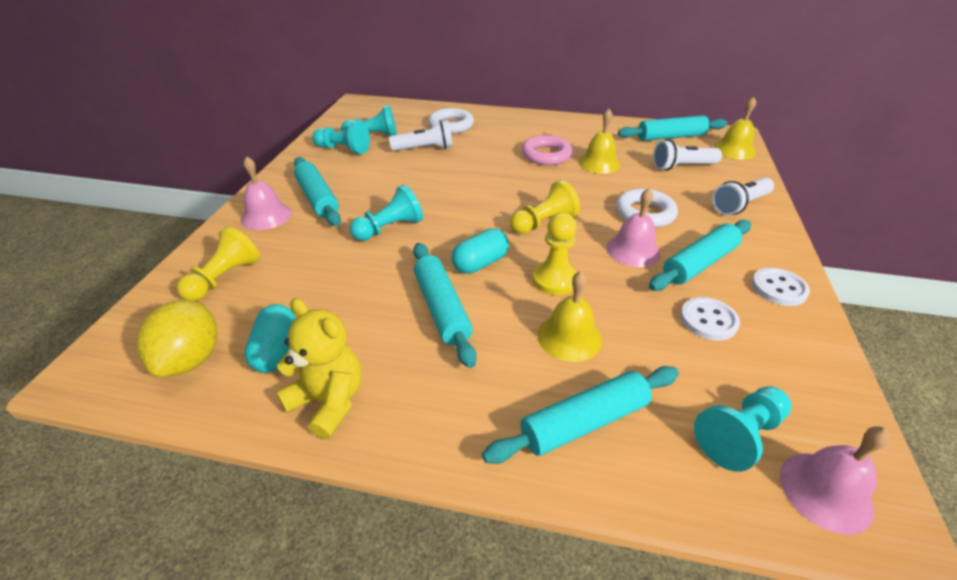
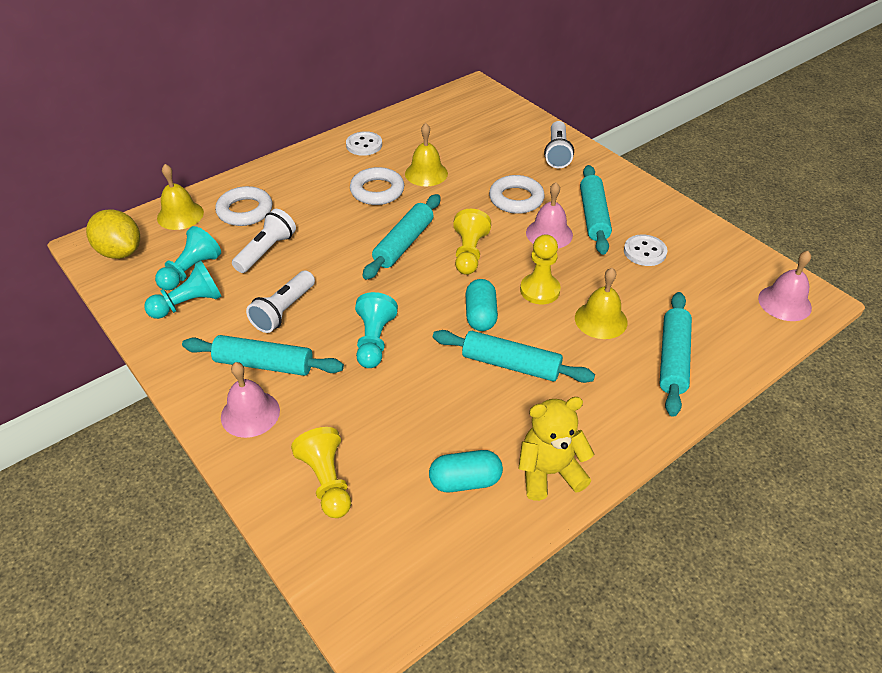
camera: 50 degrees left, 5 degrees up
yellow lemon [136,300,217,377] -> yellow lemon moved to [86,209,140,259]
turquoise capsule [244,304,296,373] -> turquoise capsule turned 45 degrees counterclockwise [429,450,503,492]
pink ring [522,135,573,165] -> white ring [350,167,404,205]
turquoise rolling pin [618,115,728,141] -> turquoise rolling pin moved to [362,194,441,280]
white flashlight [653,140,722,171] -> white flashlight moved to [246,270,315,333]
turquoise pawn [694,386,792,472] -> none
yellow bell [713,97,756,160] -> yellow bell moved to [157,164,204,230]
white button [752,268,810,306] -> white button moved to [346,131,382,156]

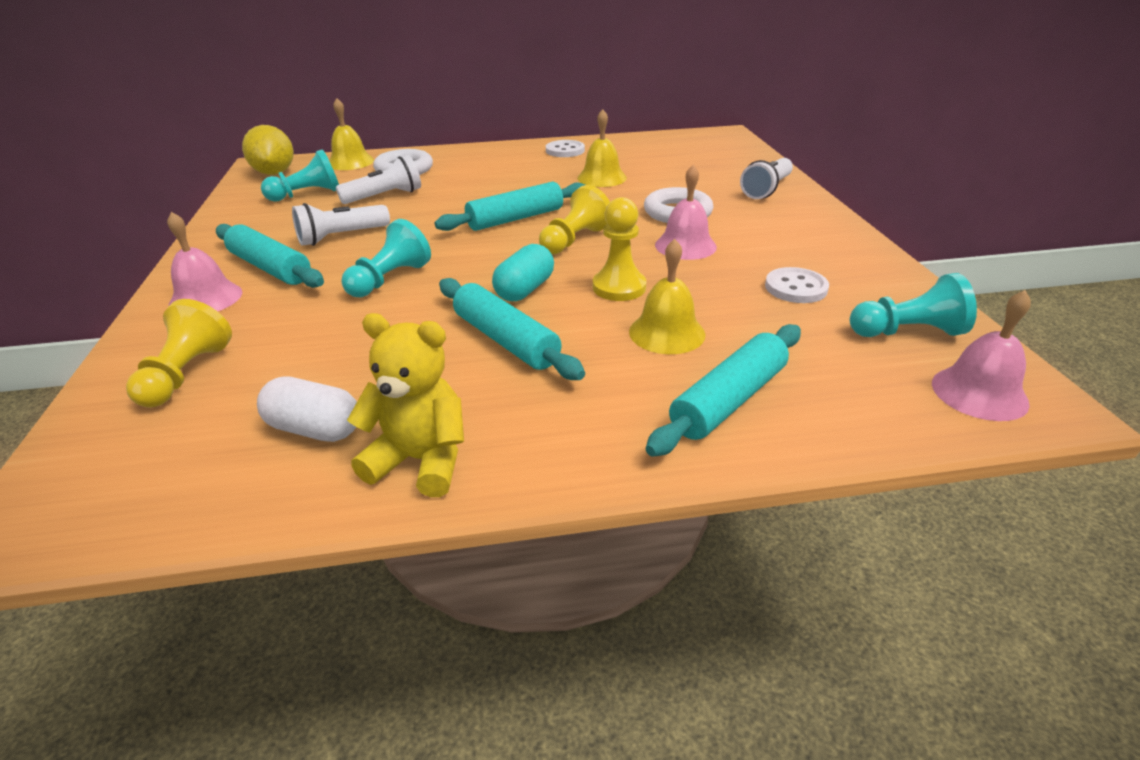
camera: 30 degrees right, 10 degrees down
turquoise pawn [144,261,222,319] -> turquoise pawn moved to [850,273,977,337]
white ring [350,167,404,205] -> none
turquoise capsule [429,450,503,492] -> white capsule [257,376,357,442]
turquoise rolling pin [580,165,612,255] -> none

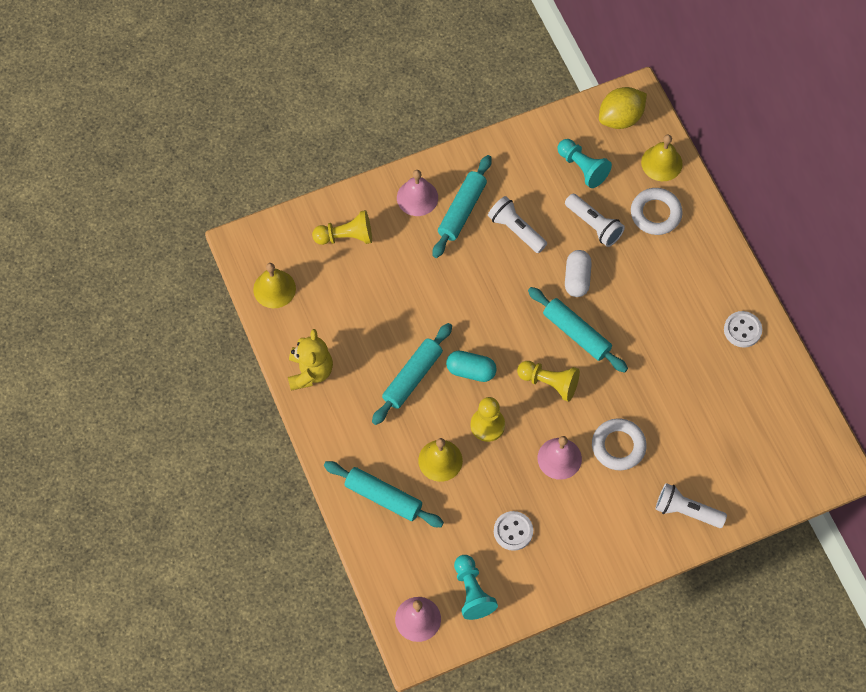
camera: 75 degrees right, 30 degrees up
white capsule [257,376,357,442] -> white capsule moved to [565,250,592,297]
turquoise pawn [341,219,431,297] -> none
yellow bell [577,109,627,187] -> yellow bell moved to [253,263,296,308]

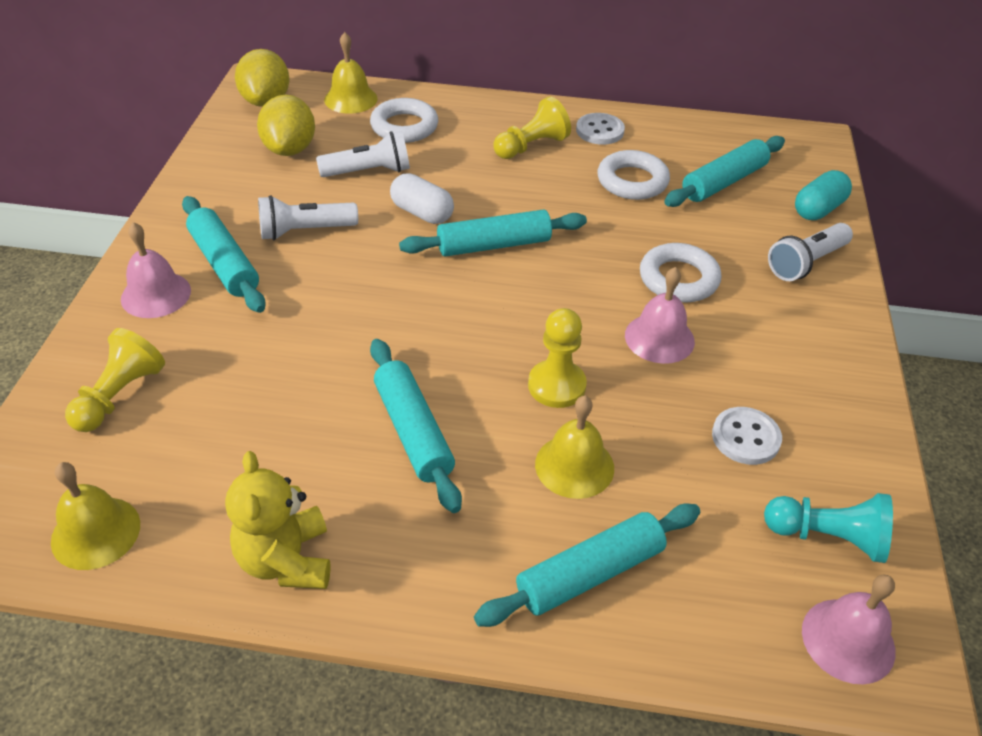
camera: 60 degrees left, 20 degrees down
yellow teddy bear [288,329,333,391] -> yellow teddy bear turned 135 degrees counterclockwise [225,451,331,589]
turquoise capsule [446,351,497,382] -> turquoise capsule moved to [795,170,852,220]
yellow pawn [517,361,580,402] -> yellow pawn moved to [493,96,571,159]
turquoise pawn [557,139,612,188] -> yellow lemon [257,95,315,156]
none -> white ring [597,150,670,200]
none -> turquoise rolling pin [664,136,785,207]

